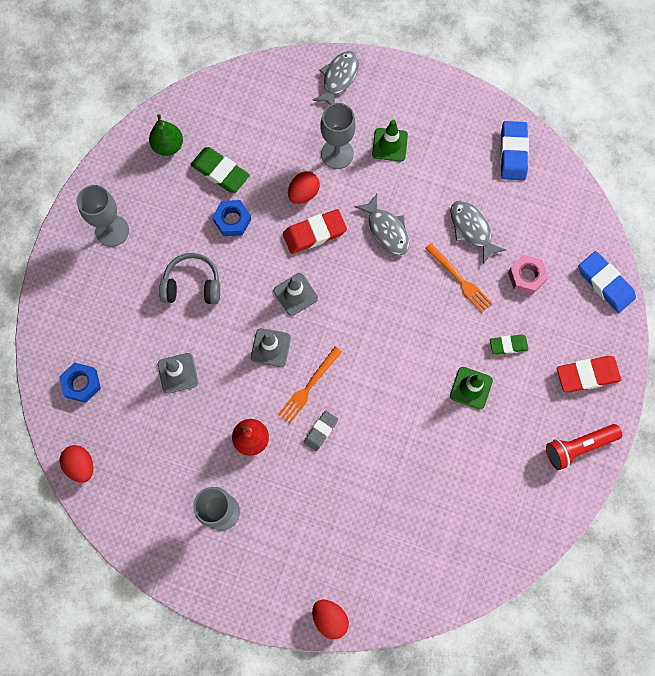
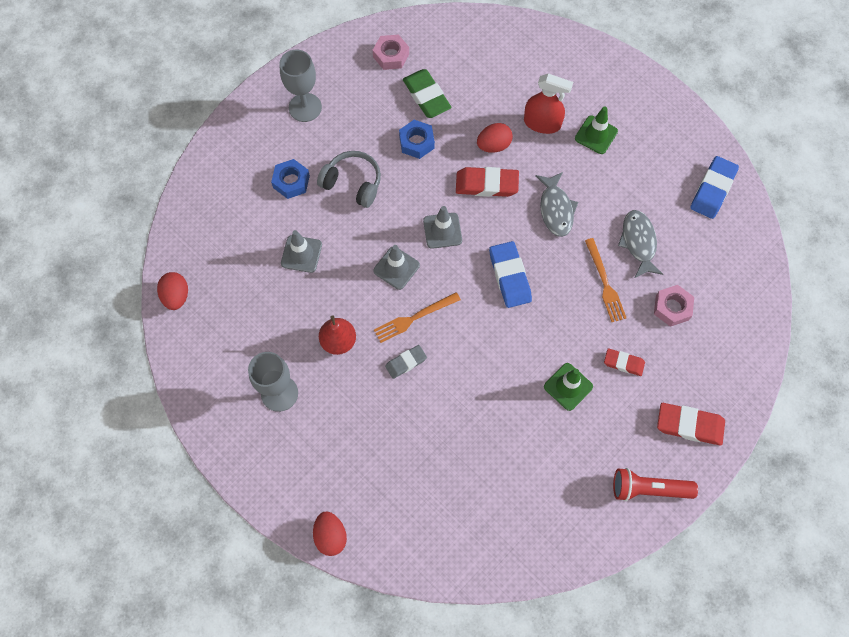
camera: 25 degrees right, 5 degrees down
blue nut [59,363,101,403] -> blue nut moved to [271,159,310,199]
green pear [149,114,183,156] -> pink nut [373,34,409,70]
grey fish [312,51,359,105] -> none
grey goblet [320,103,356,169] -> red spray bottle [524,73,573,134]
green eraser [490,335,528,355] -> red eraser [604,348,645,376]
blue eraser [579,251,636,313] -> blue eraser moved to [489,241,532,308]

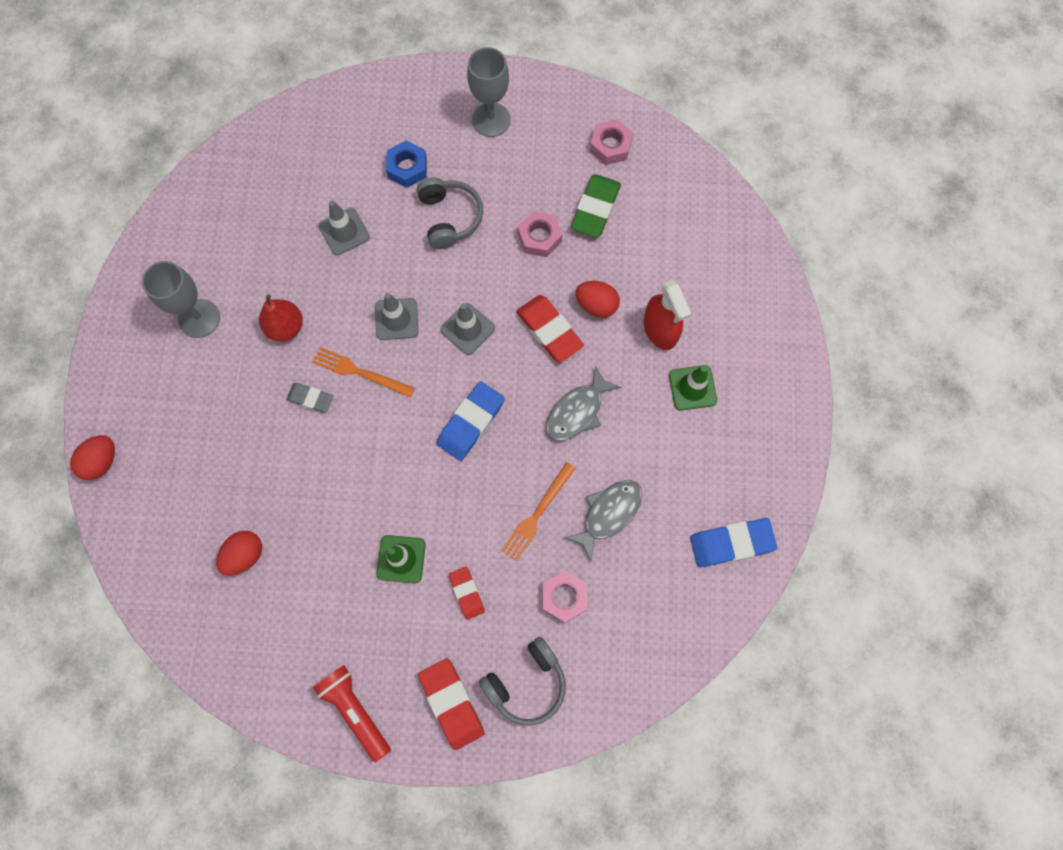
camera: 50 degrees right, 5 degrees up
red egg [157,272,188,310] -> red egg moved to [216,531,262,576]
blue nut [399,120,435,159] -> pink nut [517,211,562,257]
none -> grey headphones [479,637,566,726]

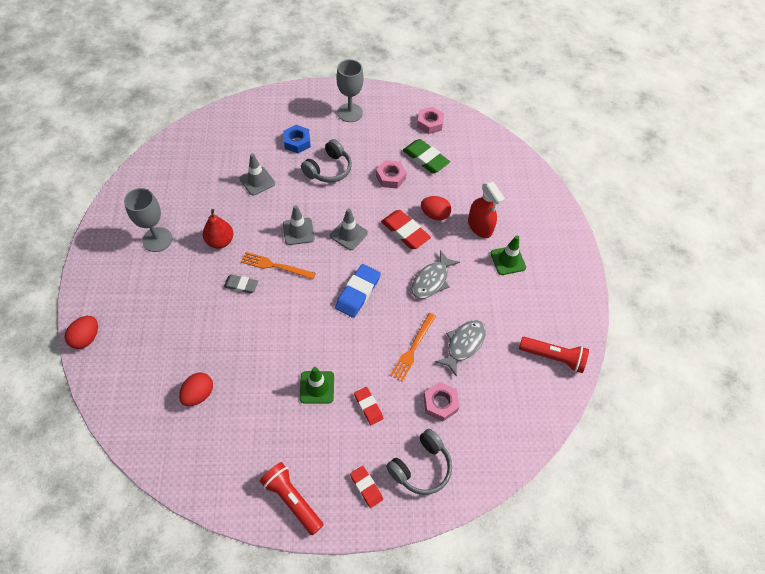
camera: 10 degrees left, 15 degrees down
grey headphones [417,178,483,249] -> grey headphones turned 60 degrees clockwise [301,139,352,183]
red eraser [418,658,485,750] -> red eraser [350,466,383,508], size x0.61
green eraser [571,174,621,237] -> green eraser turned 60 degrees counterclockwise [403,139,450,173]
blue eraser [690,518,777,567] -> red flashlight [519,337,589,373]

